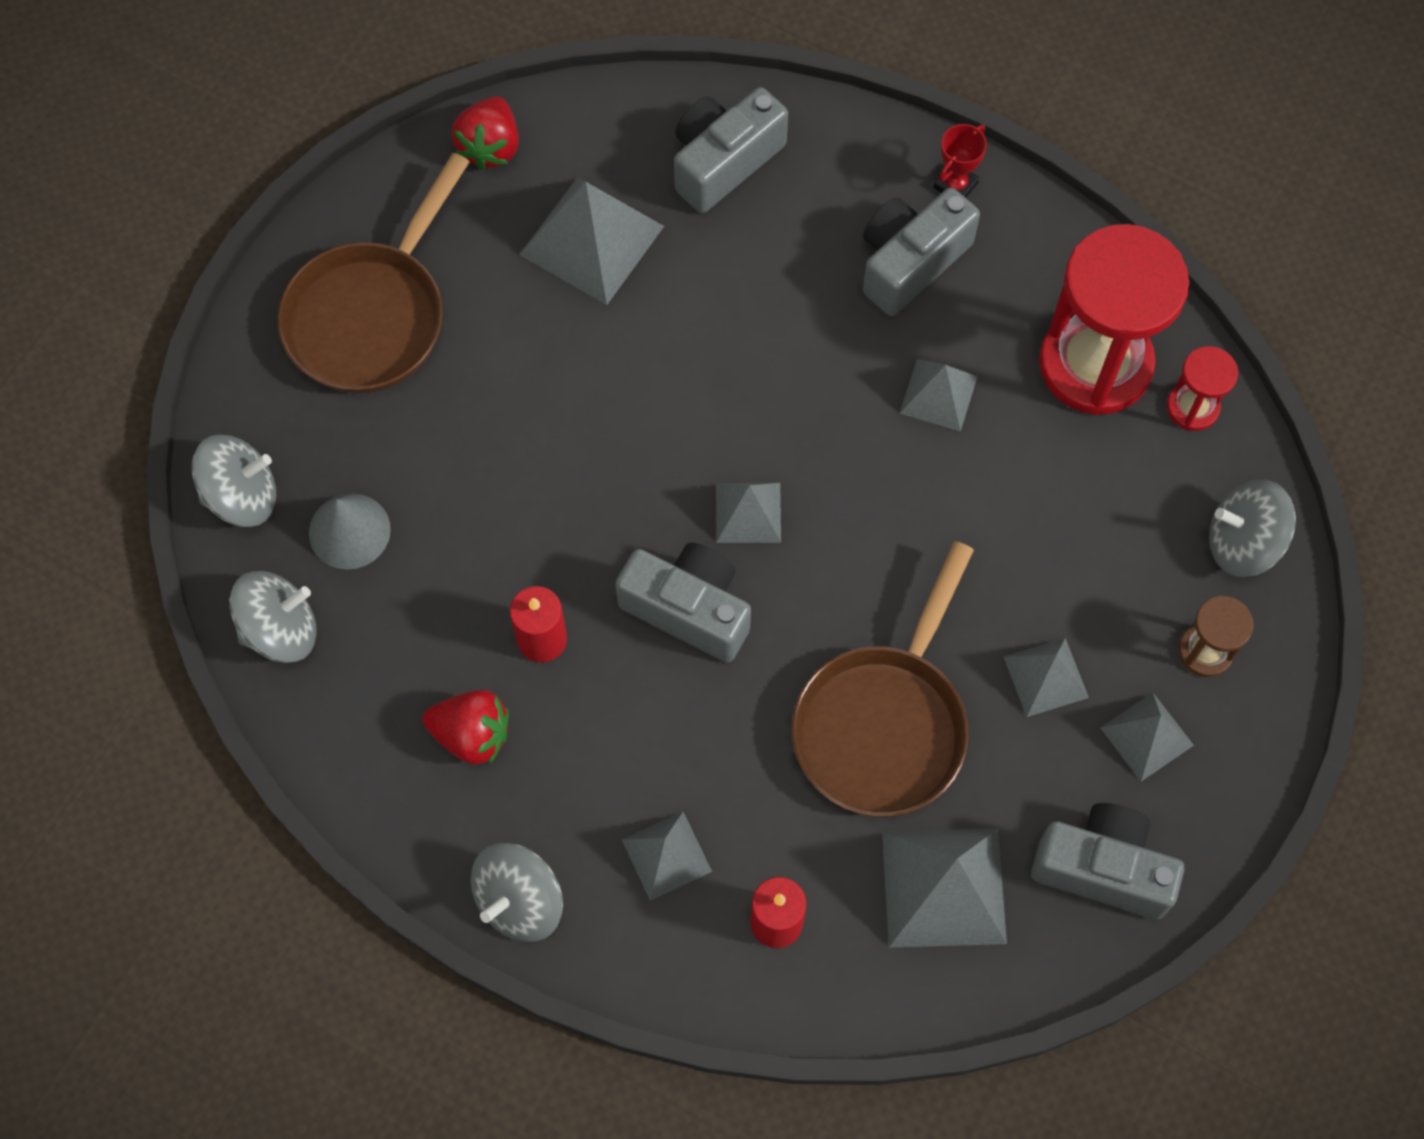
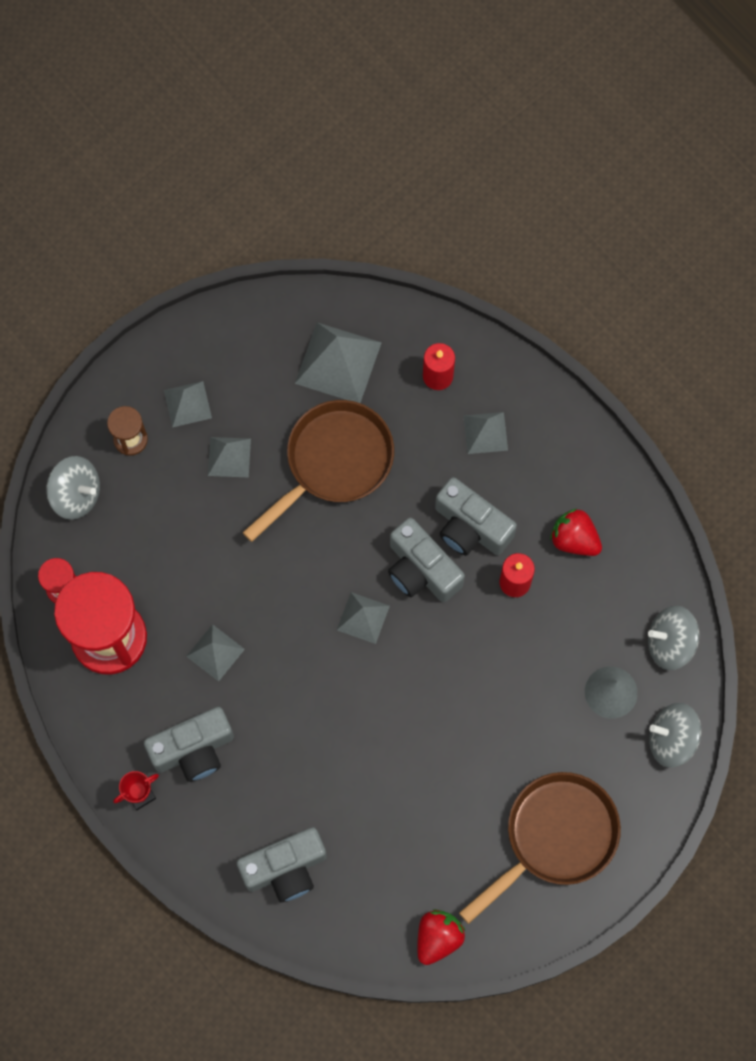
camera: 160 degrees left, 5 degrees up
grey spinning top [471,843,563,942] -> none
grey pyramid [519,177,664,305] -> none
grey camera [1031,803,1184,919] -> grey camera moved to [435,477,517,556]

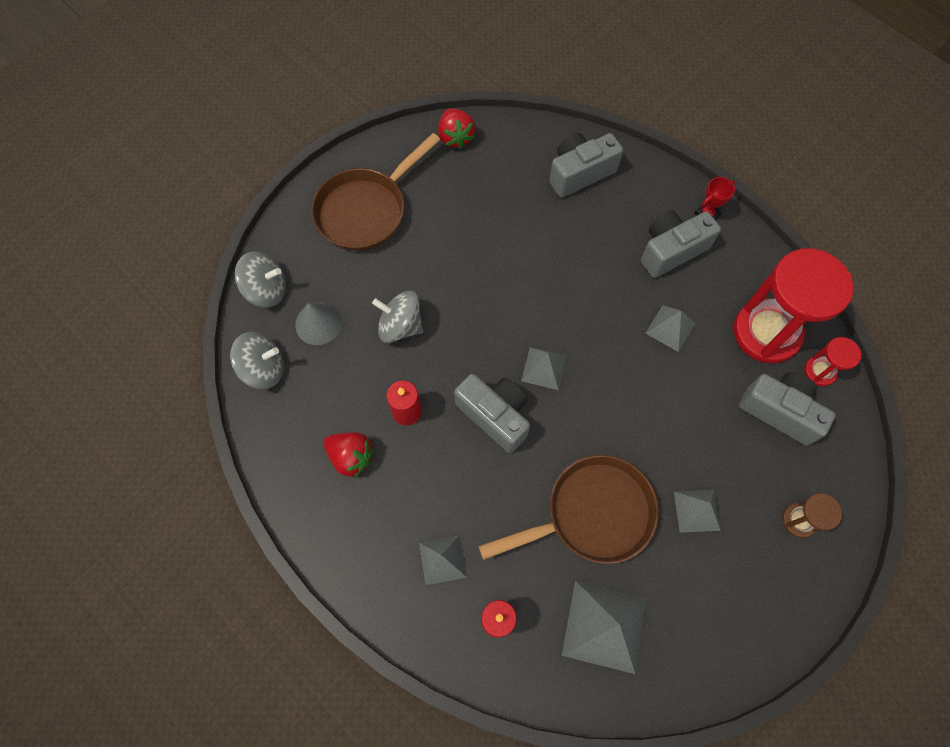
camera: 175 degrees right, 5 degrees down
grey spinning top [46,456,100,520] -> grey spinning top moved to [372,291,423,343]
grey pyramid [164,381,212,428] -> none
brown pan [242,400,394,542] -> brown pan turned 150 degrees counterclockwise [478,455,659,564]
red strawberry [417,909,465,965] -> red strawberry turned 45 degrees counterclockwise [438,108,475,149]
grey camera [435,477,517,556] -> grey camera moved to [739,372,836,446]

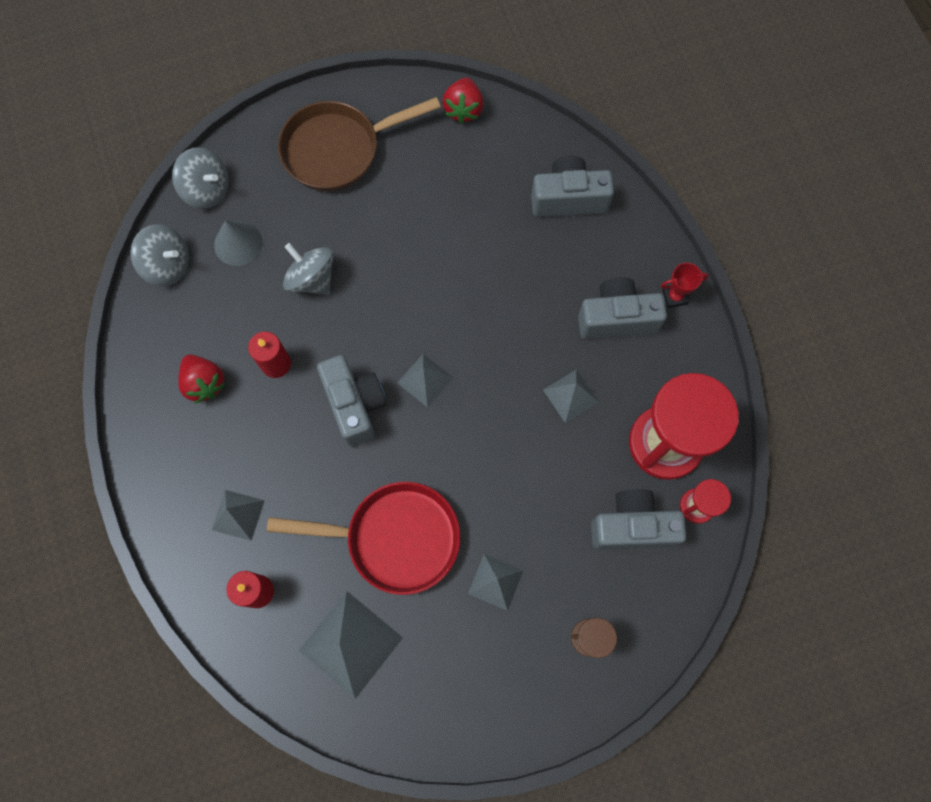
camera: 25 degrees right, 5 degrees up
brown pan [478,455,659,564] -> red pan [267,482,460,595]
grey camera [739,372,836,446] -> grey camera turned 60 degrees counterclockwise [591,489,686,549]

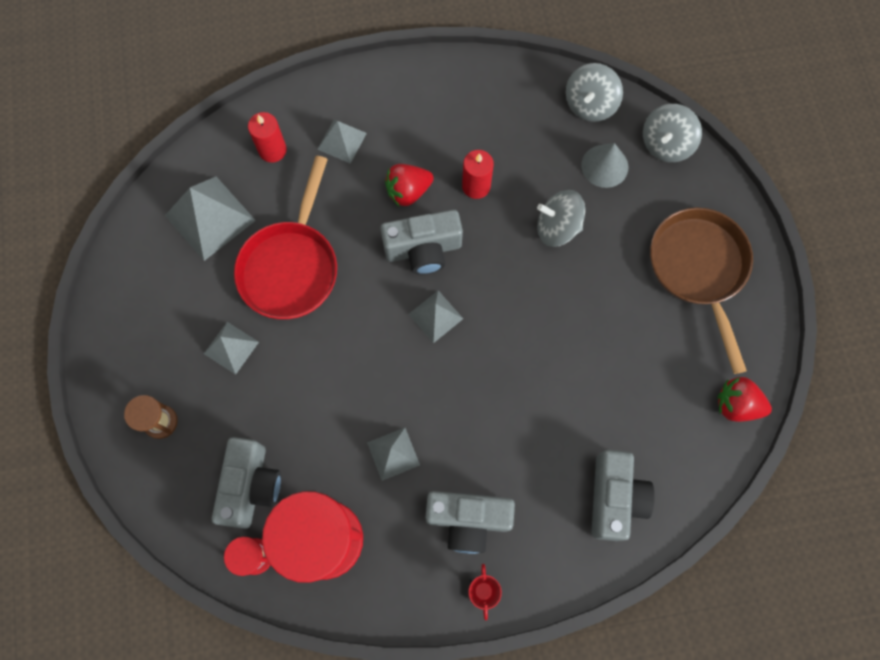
camera: 100 degrees right, 0 degrees up
red strawberry [178,355,226,404] -> red strawberry moved to [385,164,434,207]
grey spinning top [283,243,333,295] -> grey spinning top turned 135 degrees counterclockwise [537,190,585,247]
grey camera [578,277,667,339] -> grey camera turned 90 degrees clockwise [426,491,515,554]

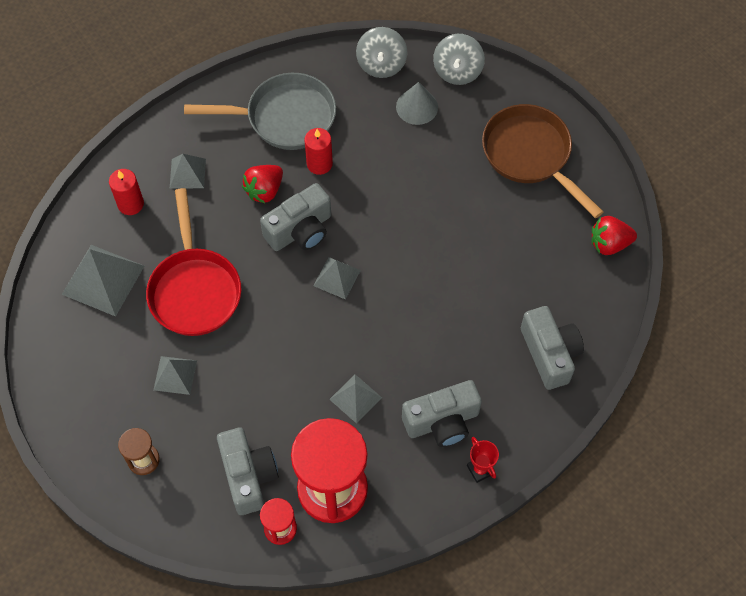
camera: 25 degrees left, 10 degrees down
grey spinning top [537,190,585,247] -> none
none -> grey pan [184,73,336,150]

